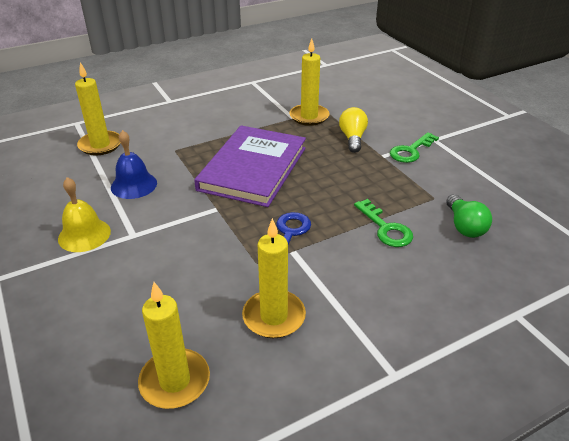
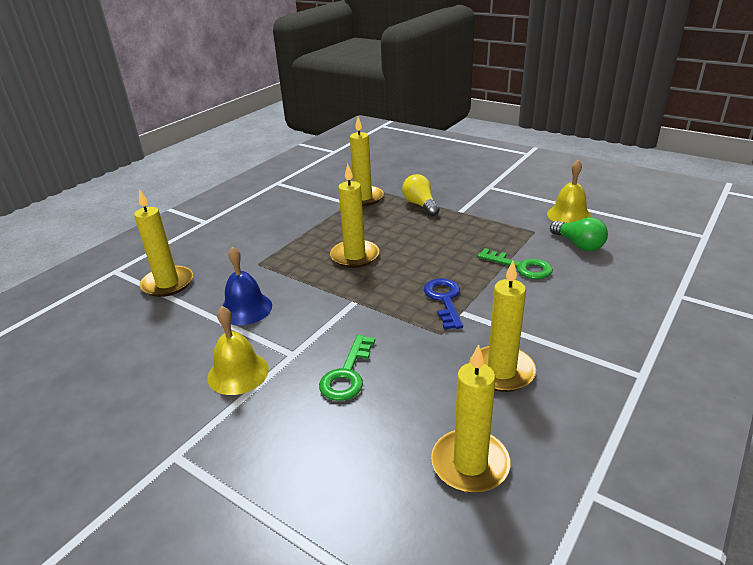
camera: 25 degrees left, 5 degrees down
purple book [194,125,306,207] -> yellow candle [330,164,379,268]
green key [390,132,439,163] -> green key moved to [319,335,375,401]
none -> yellow bell [547,160,592,223]

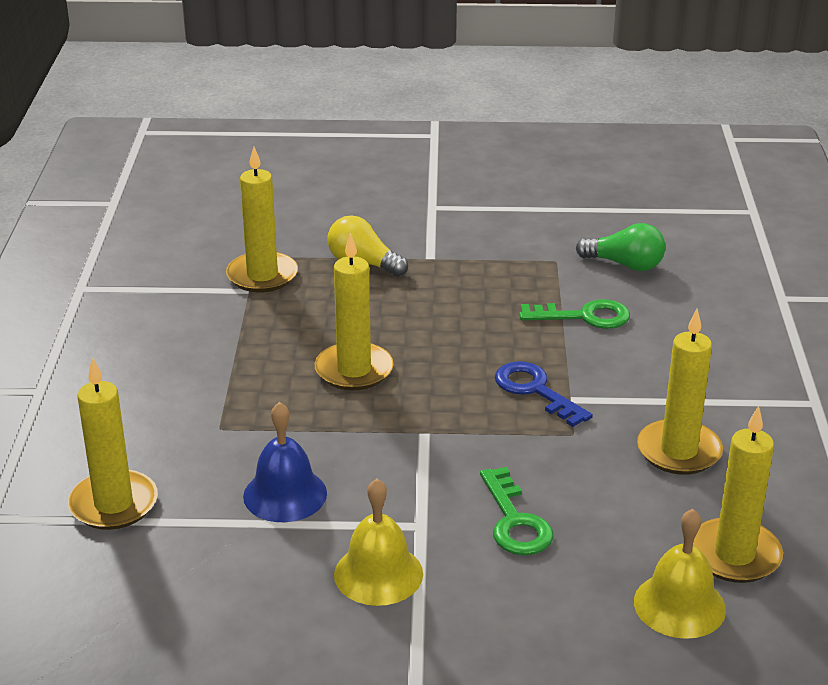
camera: 35 degrees left, 0 degrees up
yellow bell [547,160,592,223] -> yellow bell moved to [634,509,726,639]

